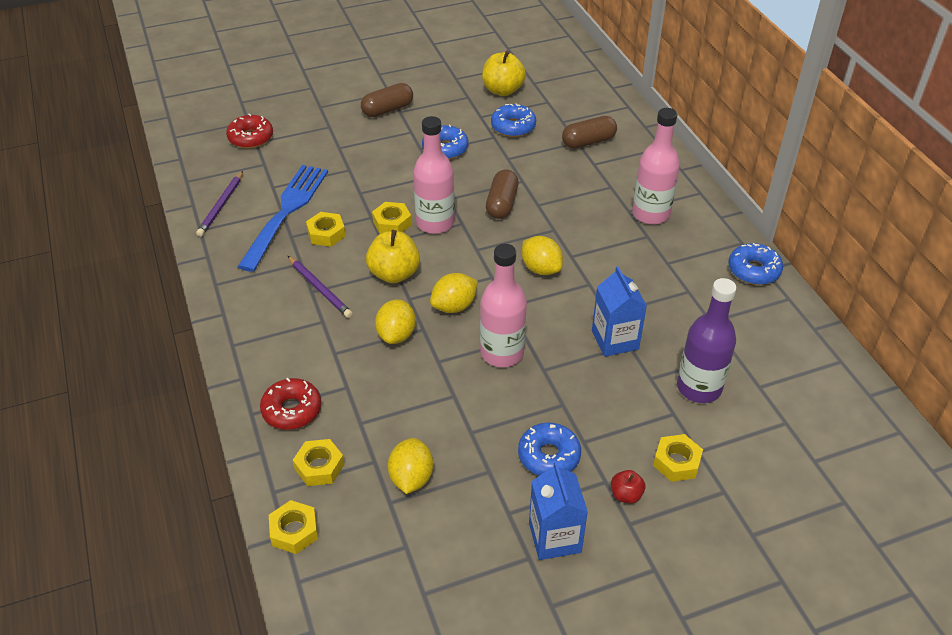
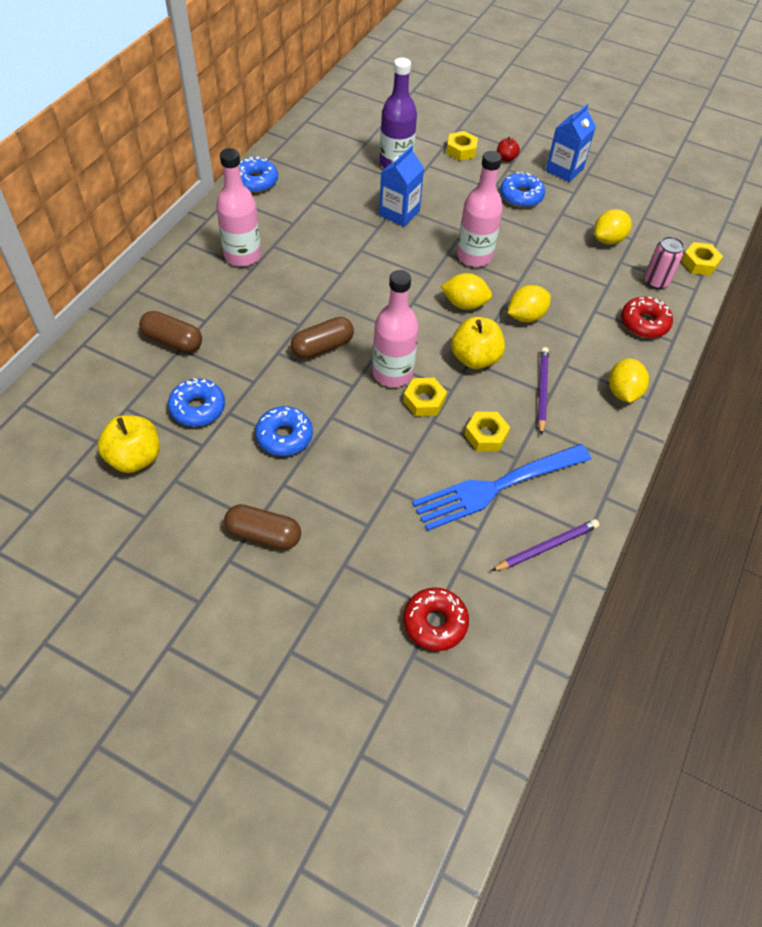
camera: 135 degrees left, 10 degrees up
yellow nut [293,439,344,486] -> pink can [644,236,684,289]
yellow lemon [522,236,563,275] -> yellow lemon moved to [609,358,649,403]

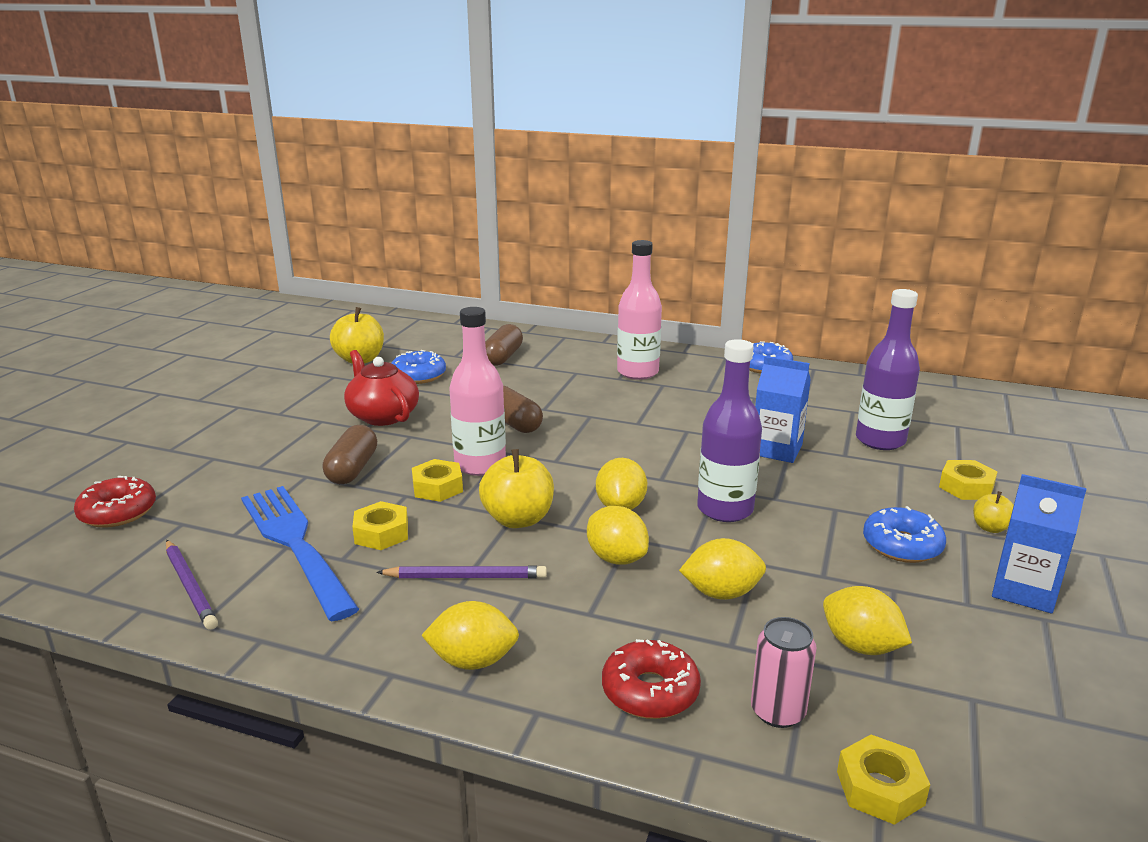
camera: 85 degrees right, 30 degrees down
brown capsule [224,504,301,549] -> brown capsule moved to [323,425,377,484]
blue donut [255,406,313,456] -> red teapot [344,350,419,426]
pink bottle [457,151,503,267] -> purple bottle [697,339,762,522]
red apple [497,137,520,162] -> yellow apple [973,491,1014,533]
none -> yellow lemon [679,538,766,600]

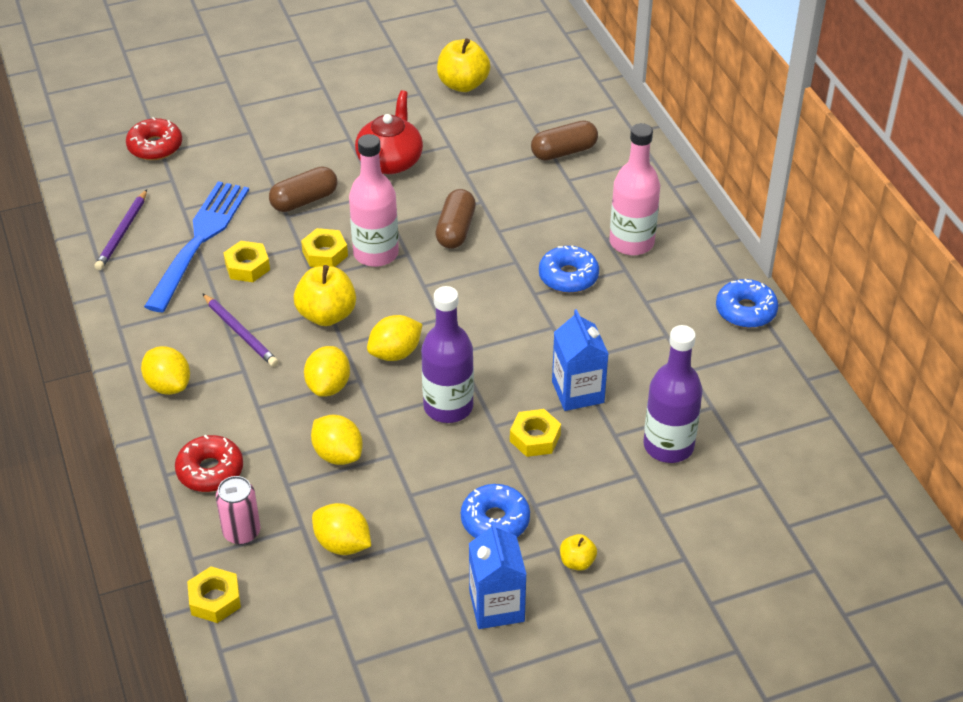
camera: 50 degrees right, 20 degrees up
blue donut [391,350,446,384] -> blue donut moved to [539,245,599,293]
yellow lemon [823,586,912,655] -> yellow lemon turned 60 degrees counterclockwise [312,503,371,555]
yellow nut [939,460,997,500] -> yellow nut moved to [510,409,561,457]

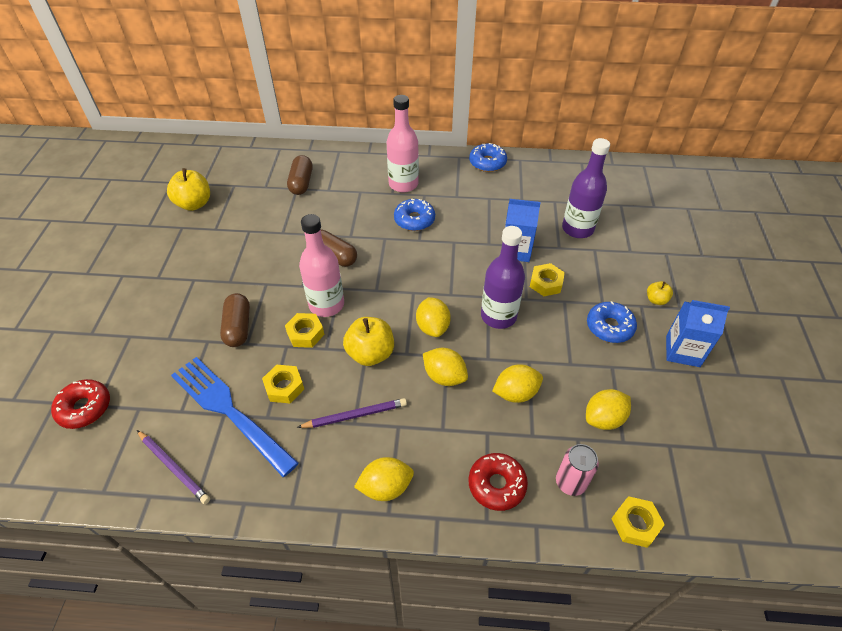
camera: 65 degrees left, 5 degrees up
red teapot [355,90,423,174] -> none

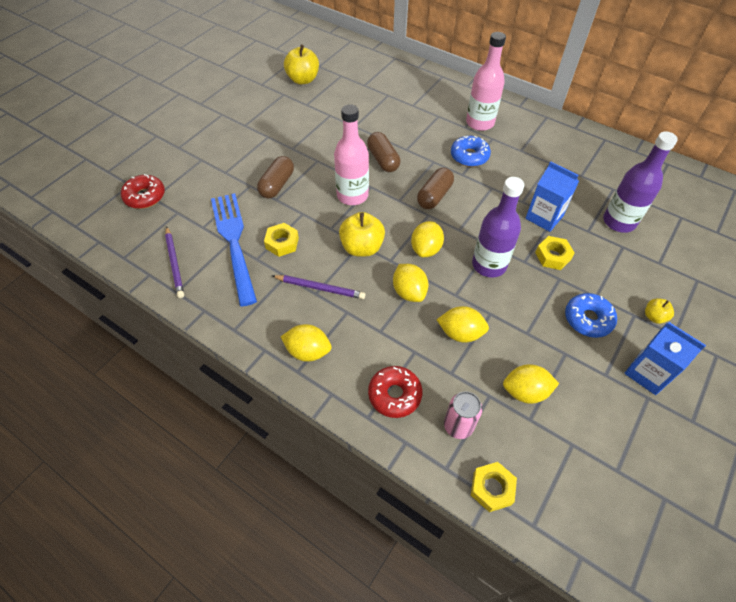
camera: 30 degrees right, 5 degrees up
yellow nut [285,313,325,348] -> none
brown capsule [287,155,313,195] -> brown capsule moved to [417,167,454,209]
blue donut [469,143,507,172] -> none

